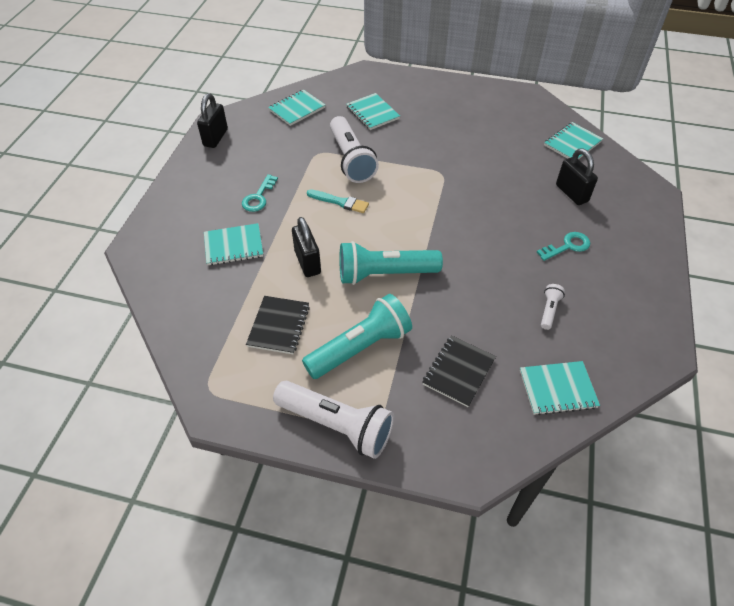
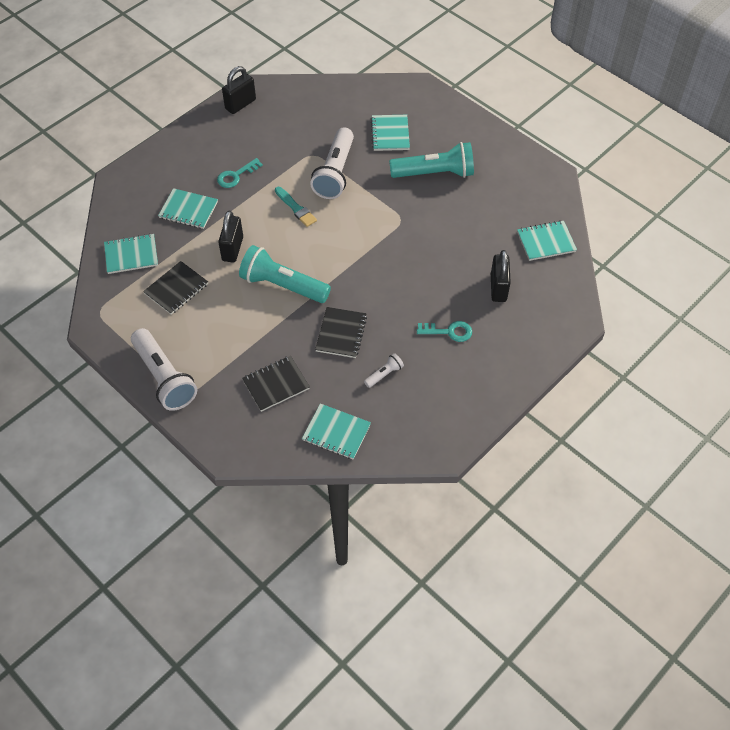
camera: 30 degrees right, 5 degrees up
turquoise notebook [268,90,325,126] -> turquoise notebook moved to [104,234,158,274]
turquoise flashlight [302,294,412,379] -> turquoise flashlight moved to [389,142,474,178]
none -> black notebook [315,307,367,358]

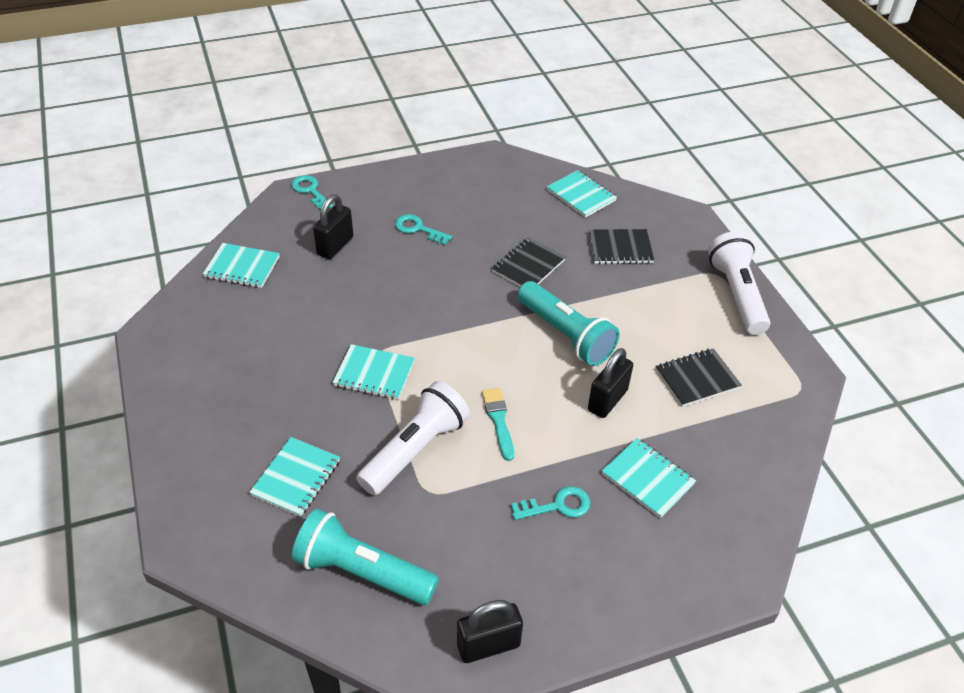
camera: 155 degrees left, 10 degrees down
turquoise notebook [104,234,158,274] -> turquoise notebook moved to [332,344,415,400]
white flashlight [364,353,404,388] -> none
turquoise flashlight [389,142,474,178] -> turquoise flashlight moved to [292,509,439,605]
none -> turquoise key [291,175,333,210]

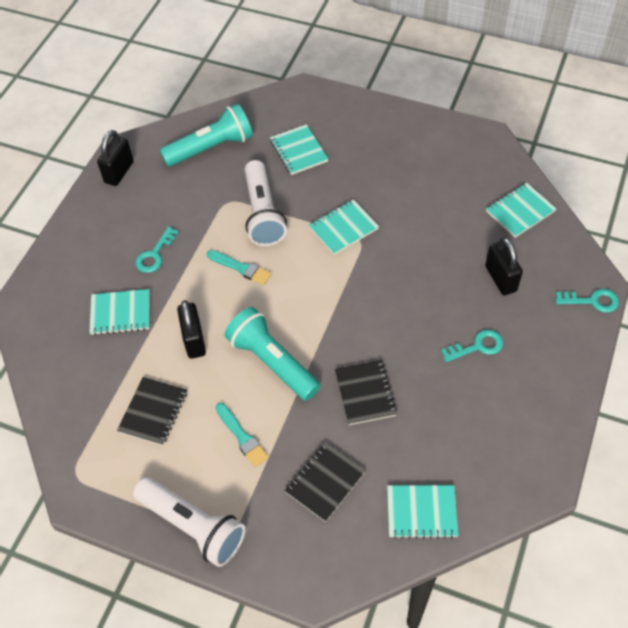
camera: 135 degrees right, 10 degrees up
turquoise flashlight [517,281,620,366] -> turquoise flashlight turned 45 degrees clockwise [225,307,320,401]
none -> turquoise brush [216,403,269,467]

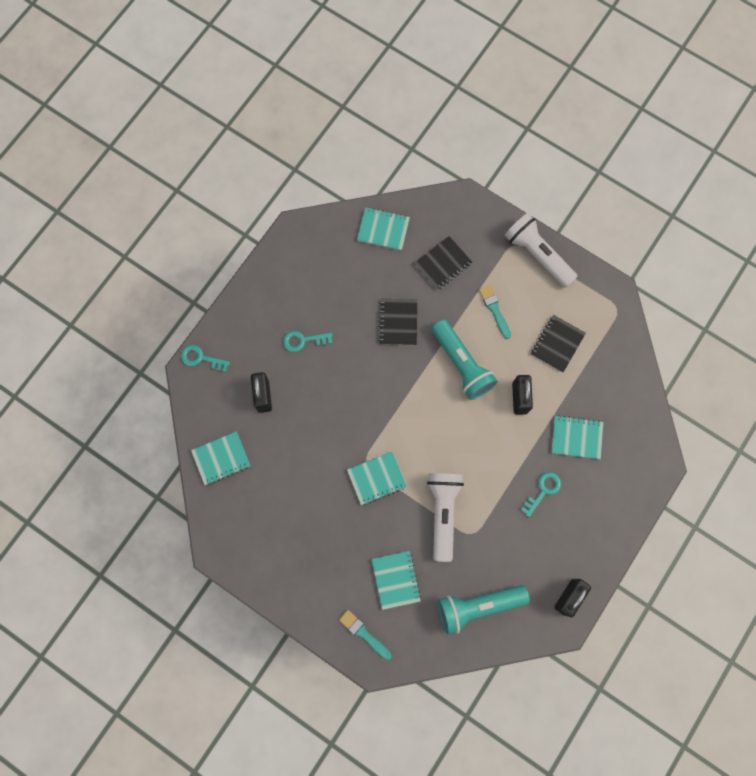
camera: 170 degrees left, 20 degrees up
turquoise brush [207,250,271,285] -> turquoise brush moved to [339,610,392,660]

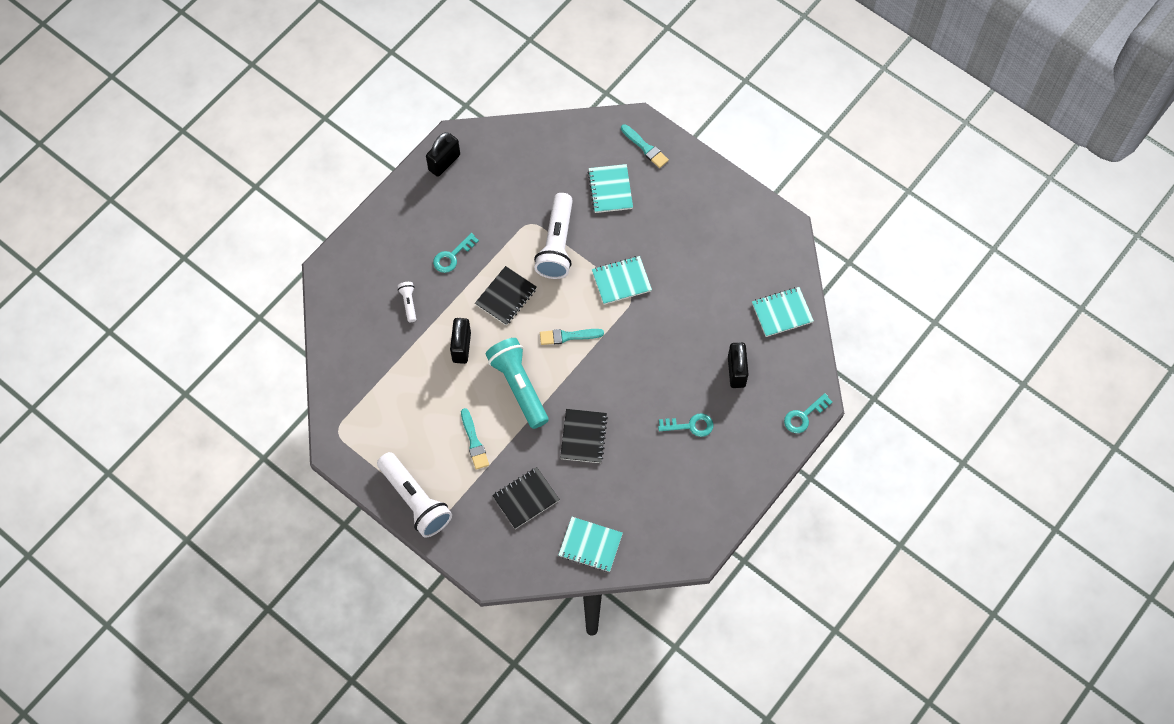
camera: 175 degrees left, 10 degrees down
turquoise key [181,345,230,372] -> turquoise key turned 120 degrees clockwise [784,393,832,433]
turquoise flashlight [438,585,530,635] -> none
black notebook [531,315,586,373] -> black notebook moved to [475,266,537,325]
turquoise notebook [552,415,603,459] -> white flashlight [398,282,416,322]
none -> turquoise brush [540,329,604,345]

